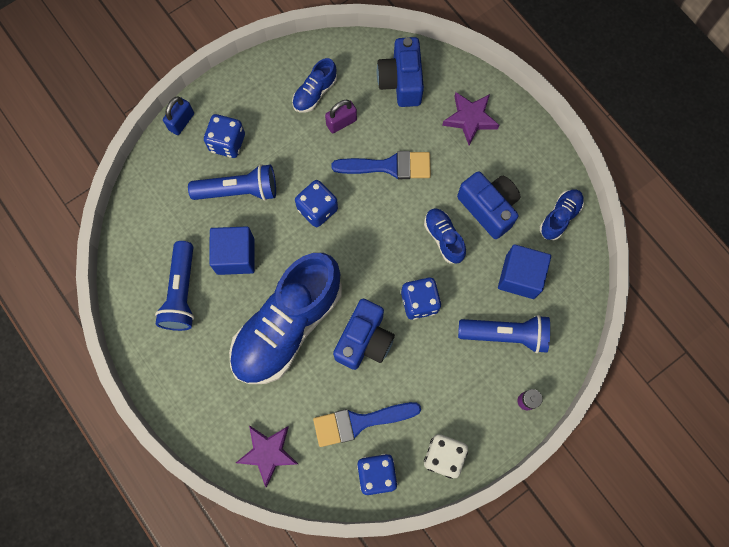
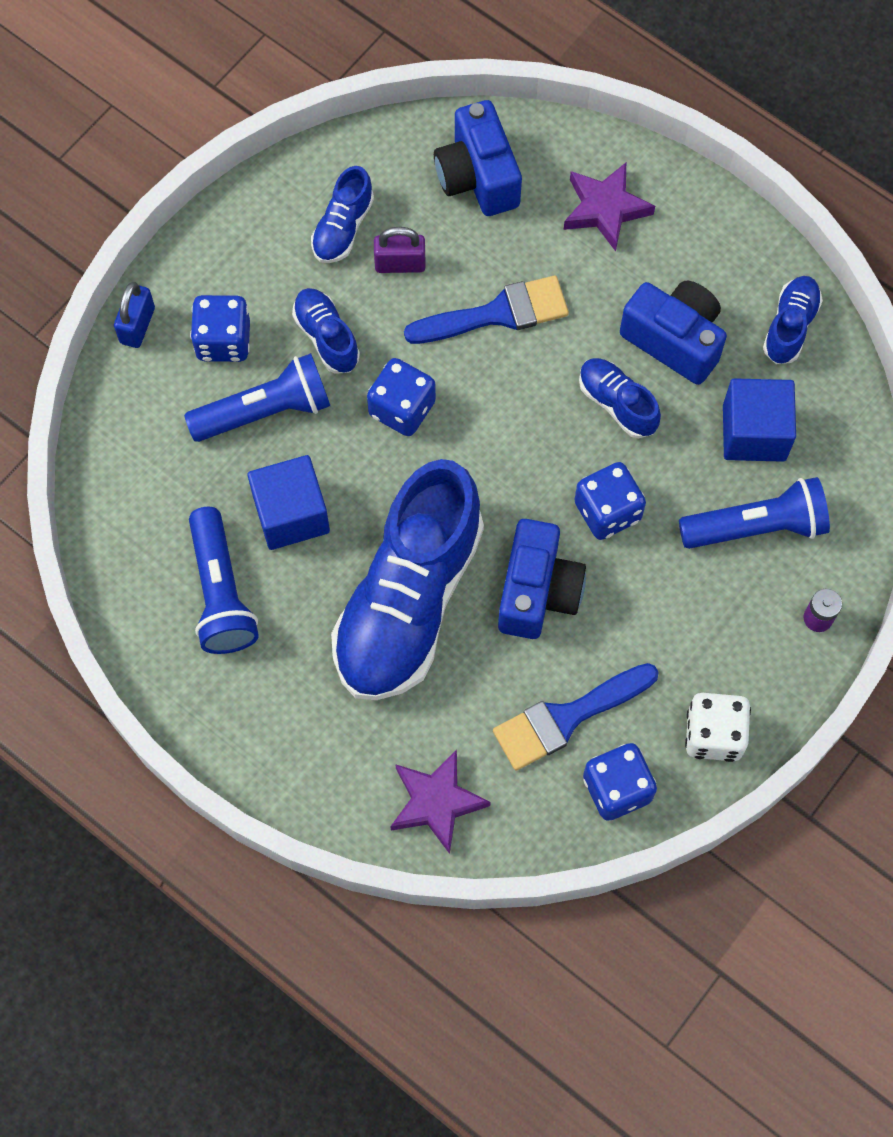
camera: 15 degrees left, 5 degrees down
purple padlock [325,100,357,133] -> purple padlock turned 45 degrees clockwise [374,227,426,273]
none -> blue shoe [292,288,360,374]

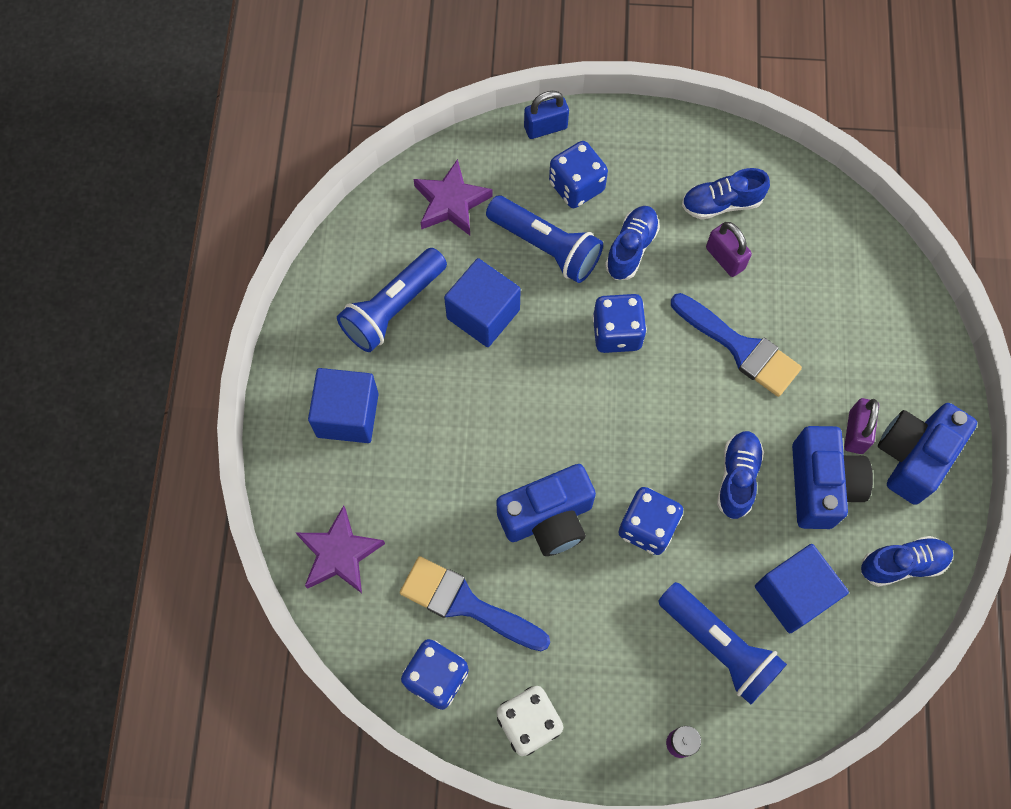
camera: 55 degrees right, 0 degrees up
blue shoe [331,459,484,700] -> none
blue camera [434,100,522,216] -> blue camera moved to [878,403,977,505]
purple star [564,163,655,251] -> purple star moved to [414,159,493,235]
none -> blue cube [308,368,378,443]
none -> purple padlock [844,398,879,454]

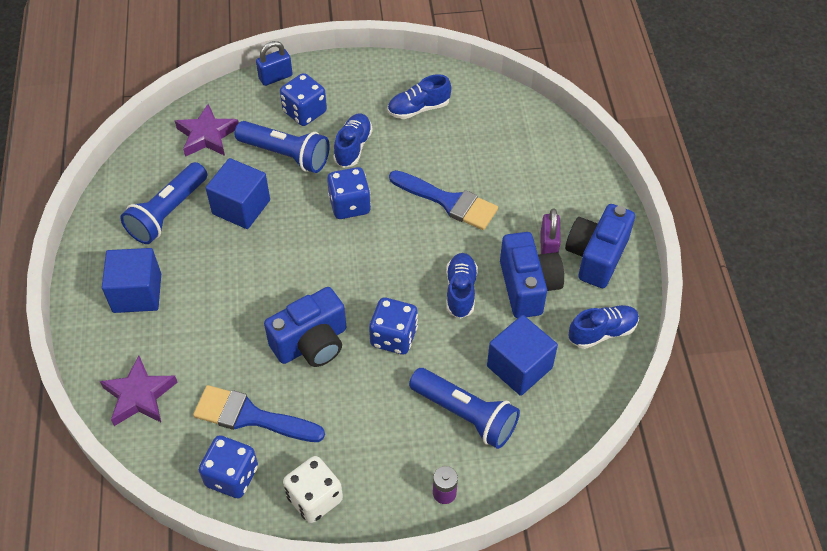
camera: 10 degrees left, 15 degrees down
purple padlock [706,222,752,277] -> none

